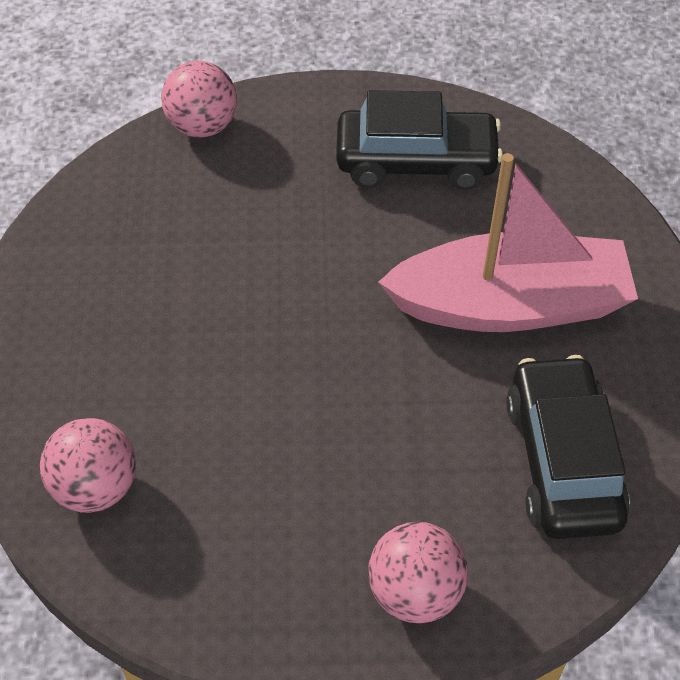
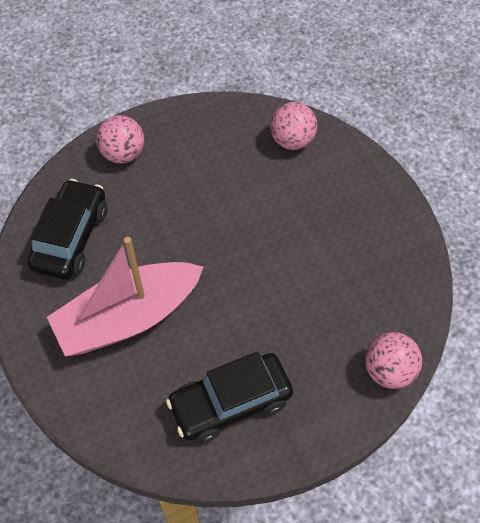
camera: 155 degrees right, 5 degrees up
black car [506,355,630,539] -> black car turned 135 degrees counterclockwise [28,179,107,280]

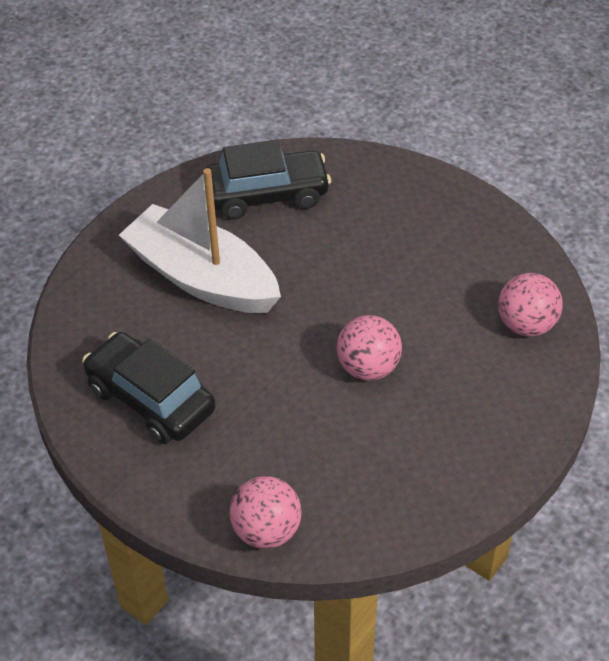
camera: 65 degrees right, 10 degrees down
pink boat [47,237,203,356] -> white boat [119,168,281,313]
pink ball [96,115,144,164] -> pink ball moved to [337,315,402,381]

